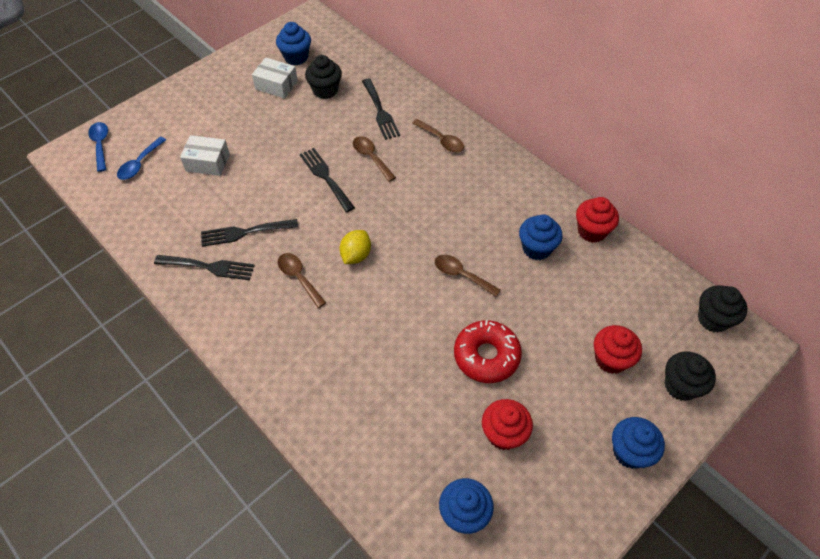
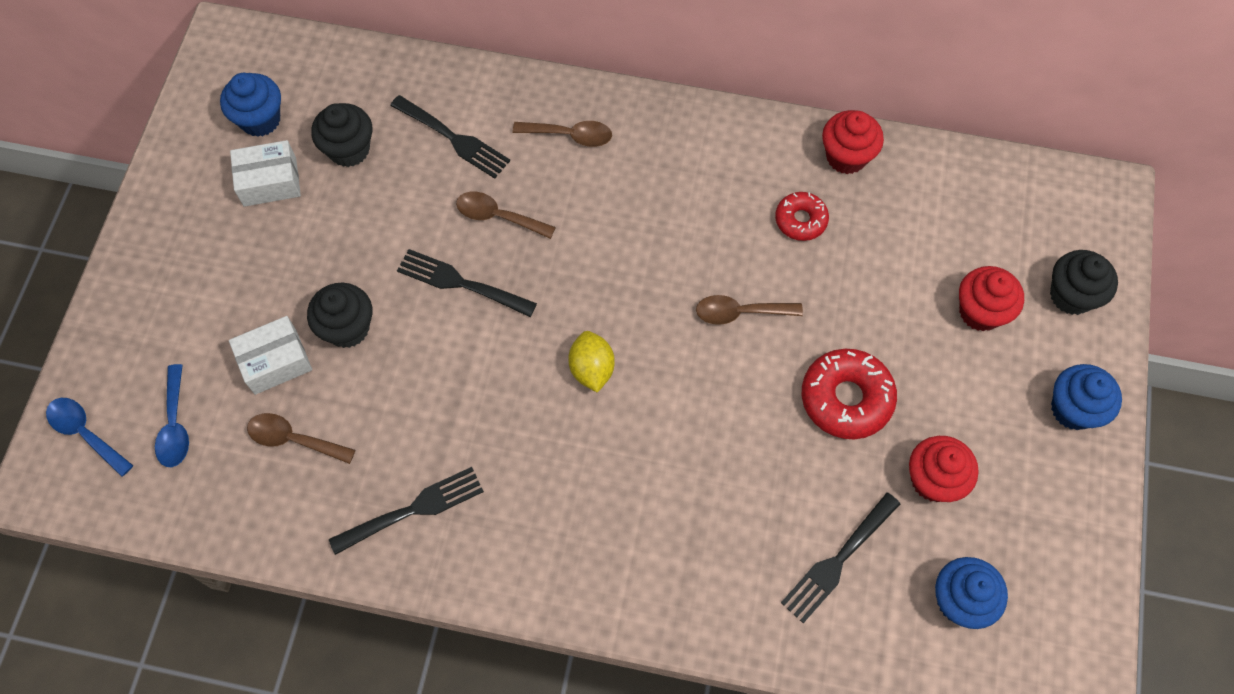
camera: 35 degrees left, 10 degrees up
black fork [201,219,298,247] -> black fork moved to [781,492,900,623]
brown spoon [278,253,326,308] -> brown spoon moved to [247,413,355,464]
blue cupcake [519,214,563,260] -> red donut [775,192,829,241]
black cupcake [698,285,747,333] -> black cupcake moved to [307,283,372,348]

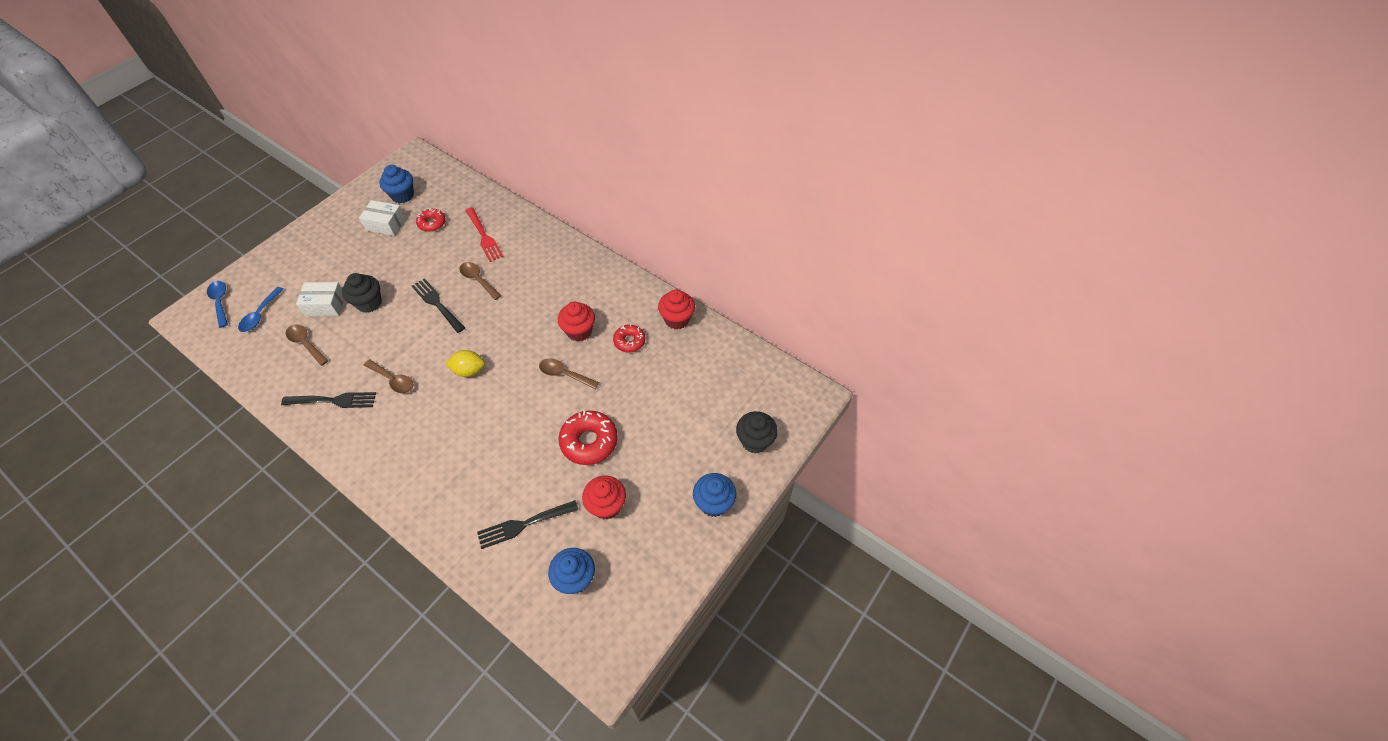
camera: 25 degrees right, 10 degrees down
black cupcake [311,103,372,167] -> red donut [416,208,446,232]
black fork [390,95,510,179] -> red fork [465,207,504,262]
brown spoon [513,121,612,147] -> brown spoon moved to [364,359,414,393]
yellow lemon [568,331,615,393] -> yellow lemon turned 75 degrees clockwise [445,350,485,377]
red cupcake [959,266,1024,331] -> red cupcake moved to [558,302,595,342]

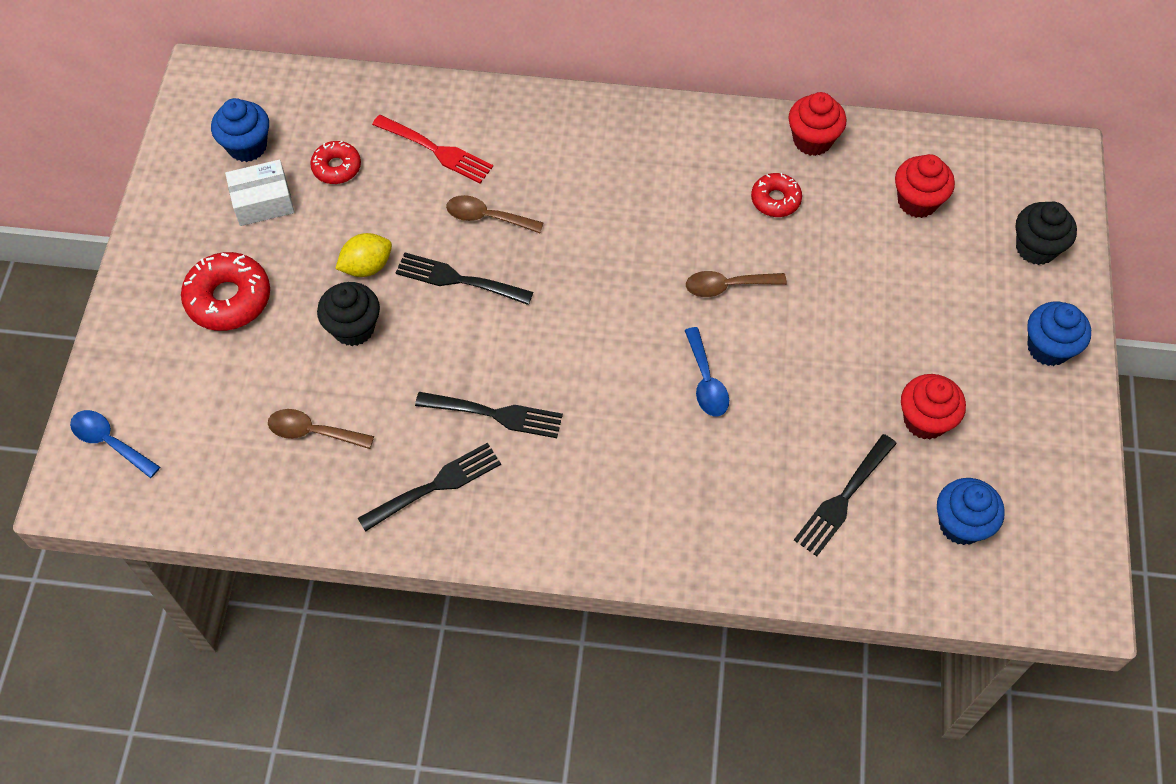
camera: 30 degrees left, 5 degrees up
blue spoon [238,287,284,332] -> blue spoon moved to [685,327,729,416]
white box [296,282,344,316] -> none
brown spoon [364,359,414,393] -> black fork [415,392,563,438]
yellow lemon [445,350,485,377] -> yellow lemon moved to [335,233,392,277]
red cupcake [558,302,595,342] -> red cupcake moved to [895,154,955,218]
red donut [559,411,618,465] -> red donut moved to [181,252,270,331]

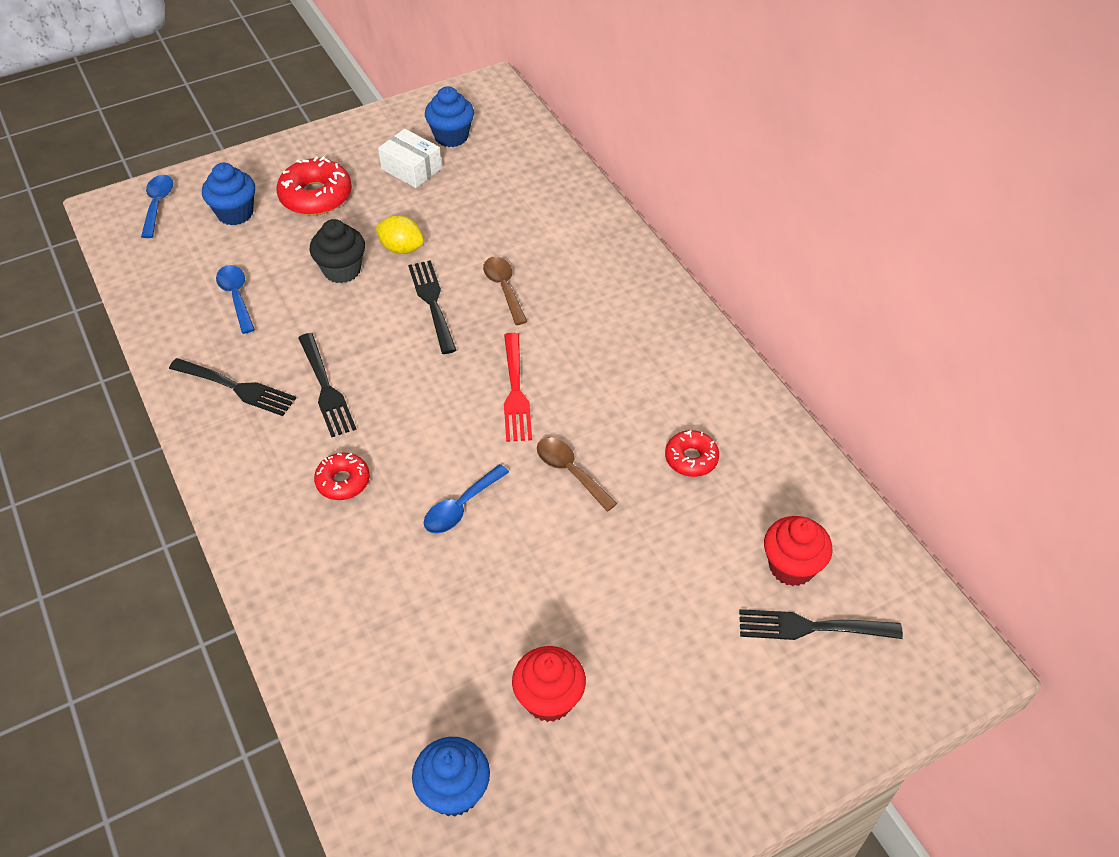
camera: 55 degrees right, 10 degrees down
brown spoon [268,409,374,449] -> blue spoon [216,265,255,334]
red donut [310,141,361,184] -> red donut moved to [314,452,370,500]
red fork [372,115,493,184] -> red fork moved to [504,333,532,442]
red cupcake [788,92,846,156] -> none
black fork [794,434,897,556] -> black fork moved to [739,609,903,640]
black cupcake [1016,202,1077,265] -> none
blue cupcake [1027,302,1091,366] -> blue cupcake moved to [202,163,255,225]

